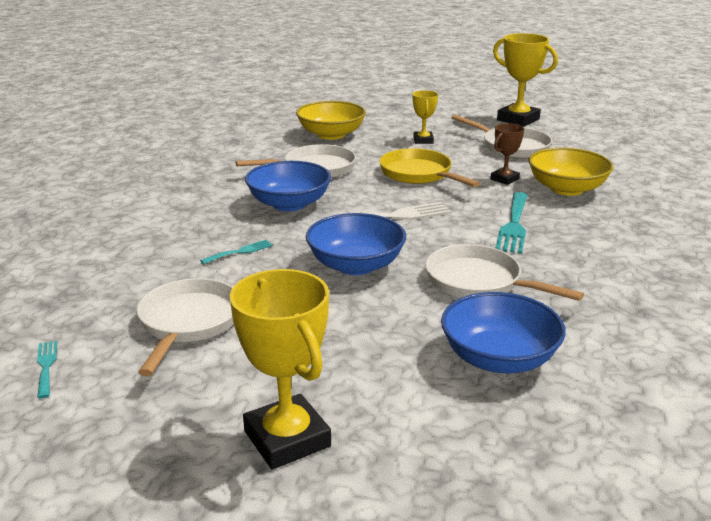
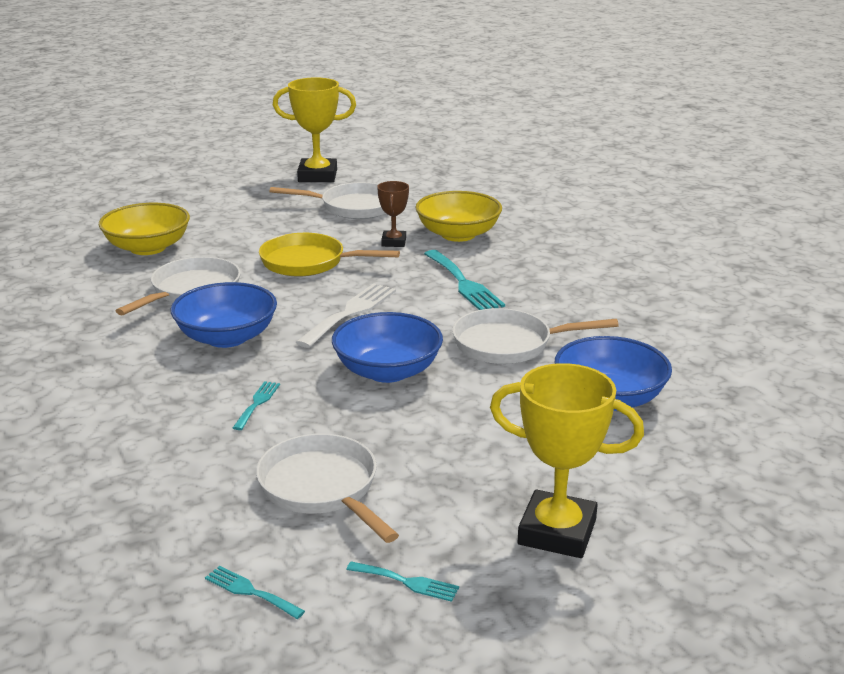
camera: 40 degrees left, 0 degrees up
yellow trophy [413,90,438,144] -> none
none -> turquoise fork [346,561,459,602]

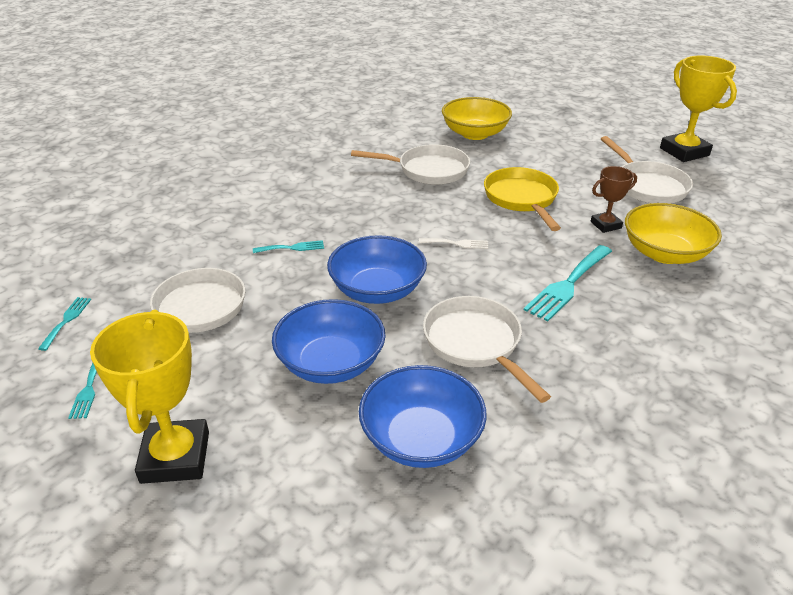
camera: 65 degrees right, 10 degrees up
blue bowl [171,282,277,348] -> blue bowl moved to [272,299,386,384]
white fork [296,283,396,348] -> white fork [419,238,488,249], size x0.53

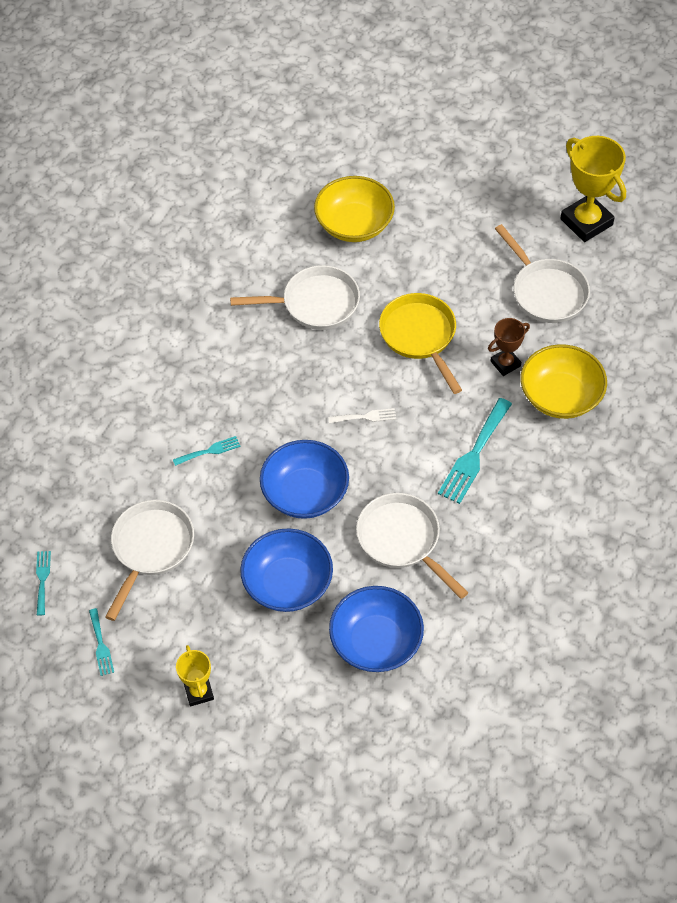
camera: 10 degrees left, 20 degrees up
yellow trophy [90,310,209,484] -> yellow trophy [176,645,214,706], size x0.55

